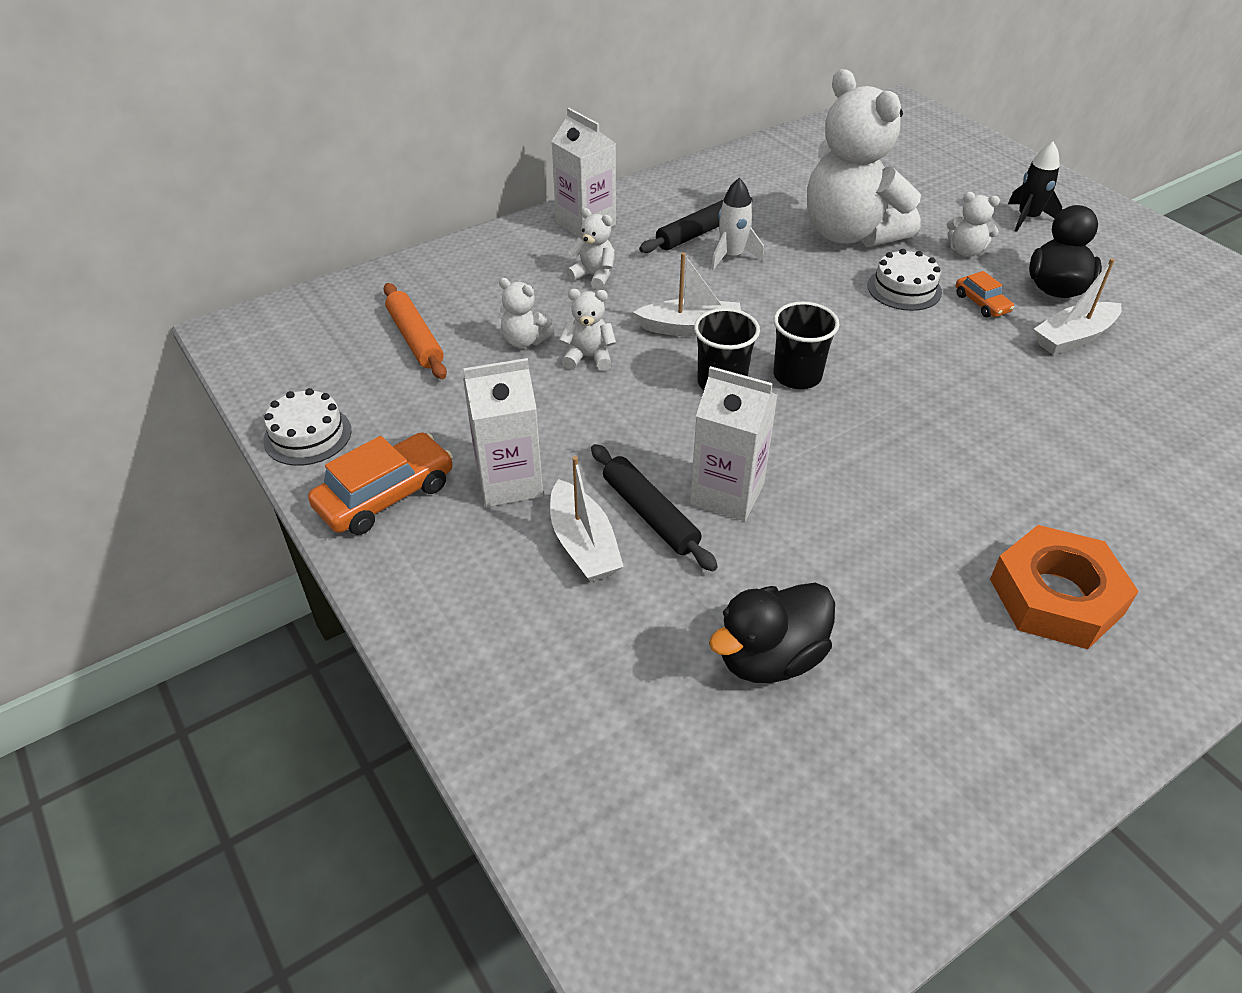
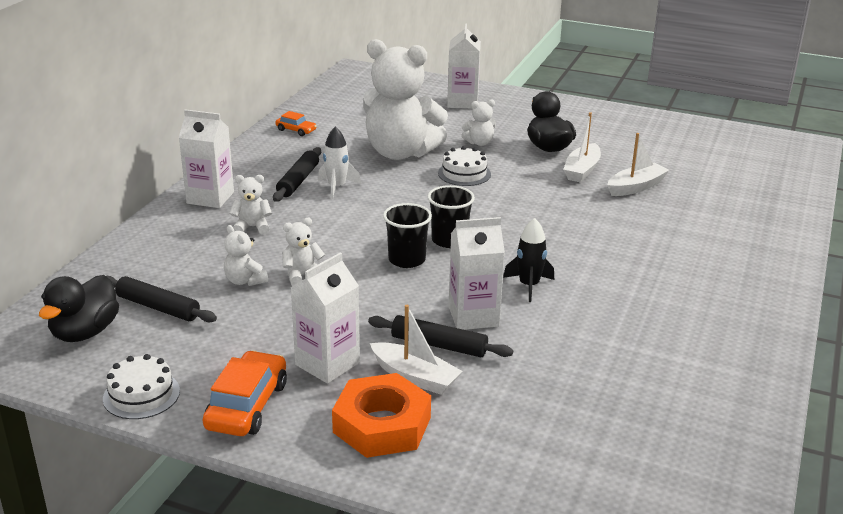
camera: 35 degrees left, 15 degrees down
orange rolling pin [383,283,447,379] -> black rolling pin [106,276,217,323]
white teddy bear [499,278,555,348] -> white teddy bear turned 60 degrees clockwise [224,225,268,286]
white boat [633,252,741,336] -> white boat moved to [608,133,670,196]
black duck [709,583,835,683] -> black duck moved to [39,275,119,342]
orange car [956,271,1014,317] -> orange car moved to [275,111,317,136]
orange nut [990,525,1139,649] -> orange nut moved to [332,373,431,458]
black rocket [1008,142,1062,232] -> black rocket moved to [503,218,554,302]
none -> white carton [447,23,481,109]

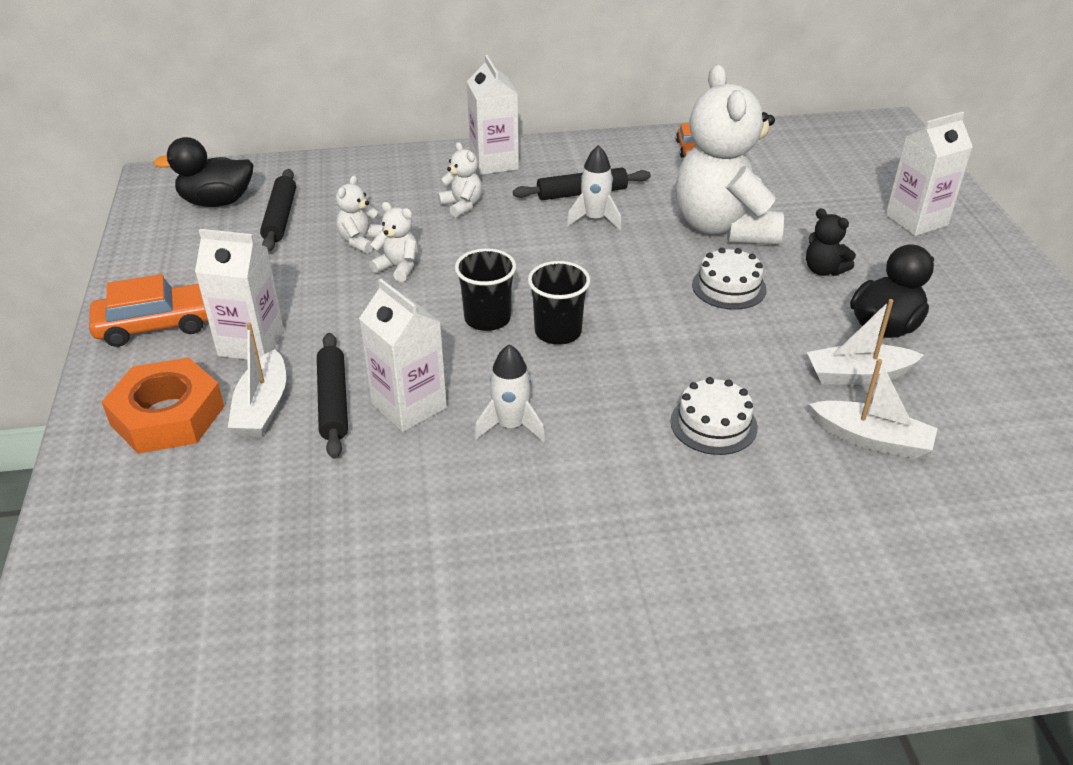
camera: 60 degrees right, 10 degrees up
white cake [103,354,180,419] -> white cake moved to [670,377,758,455]
white teddy bear [462,99,496,146] -> black teddy bear [806,208,856,276]
black rocket [503,218,554,302] -> white rocket [474,344,545,442]

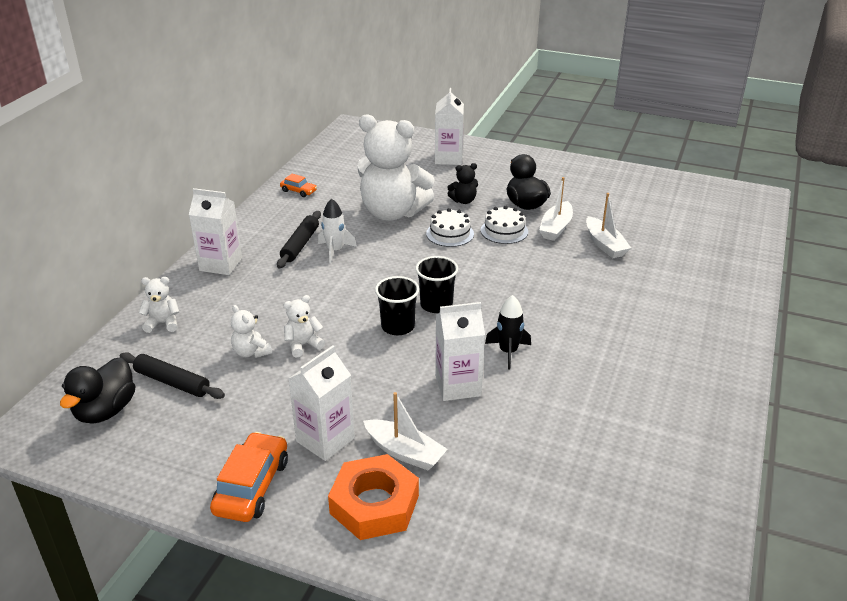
camera: 60 degrees left, 5 degrees down
black rolling pin [317,333,348,459] -> none
white teddy bear [438,142,482,218] -> white teddy bear moved to [139,277,179,333]
white rocket [474,344,545,442] -> black rocket [485,295,531,369]
white cake [670,377,758,455] -> white cake moved to [481,206,528,244]
white boat [809,359,938,459] -> white boat turned 105 degrees clockwise [586,193,631,258]

